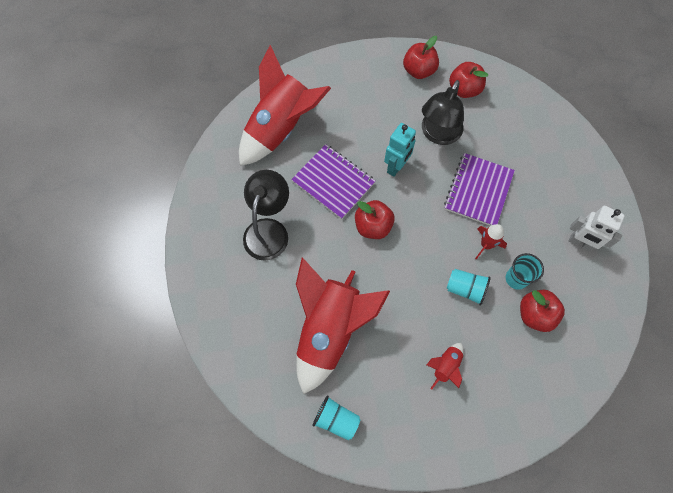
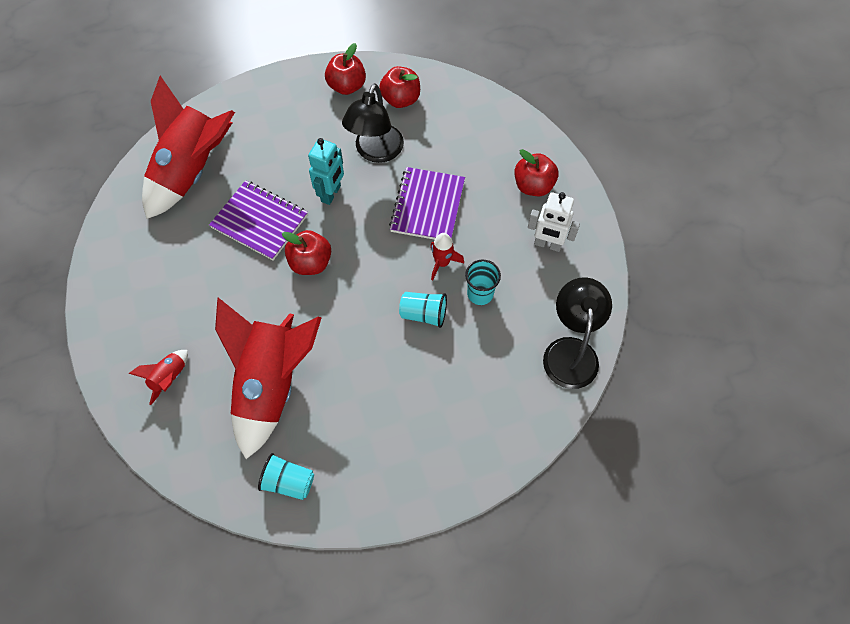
camera: 10 degrees left, 5 degrees down
black lamp [243,170,289,261] -> black lamp moved to [543,277,612,389]
red rocket [426,343,464,390] -> red rocket moved to [128,350,188,405]
red apple [520,289,565,332] -> red apple moved to [515,149,559,196]

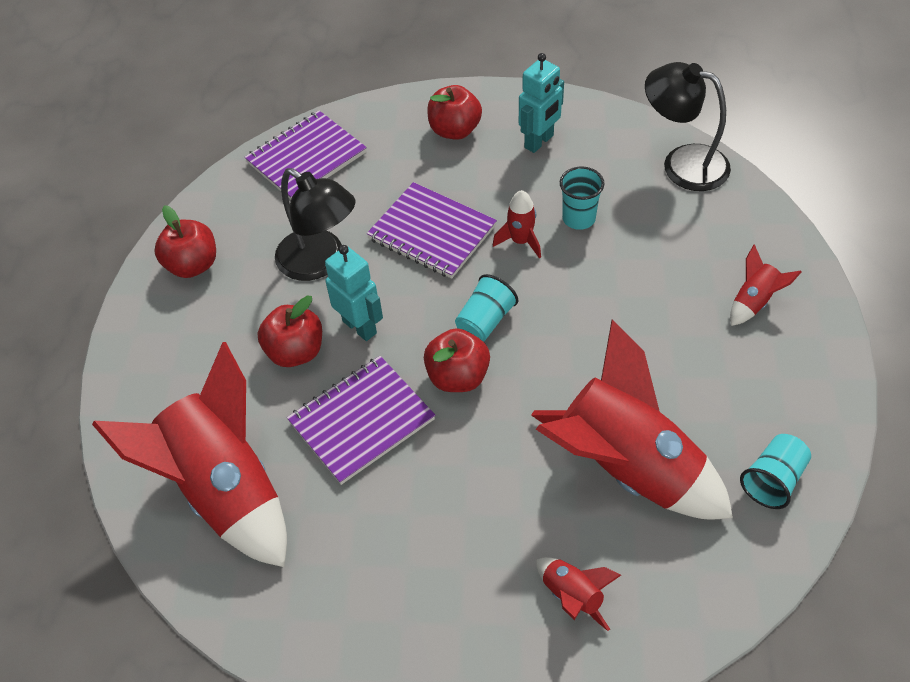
camera: 65 degrees left, 10 degrees down
red apple [379,66,420,108] -> red apple moved to [257,296,322,367]
turquoise cup [399,292,447,328] -> turquoise cup moved to [455,274,518,342]
white robot [528,192,580,252] -> turquoise robot [519,53,564,153]
none -> purple notebook [245,111,367,200]
none -> red rocket [730,244,801,326]

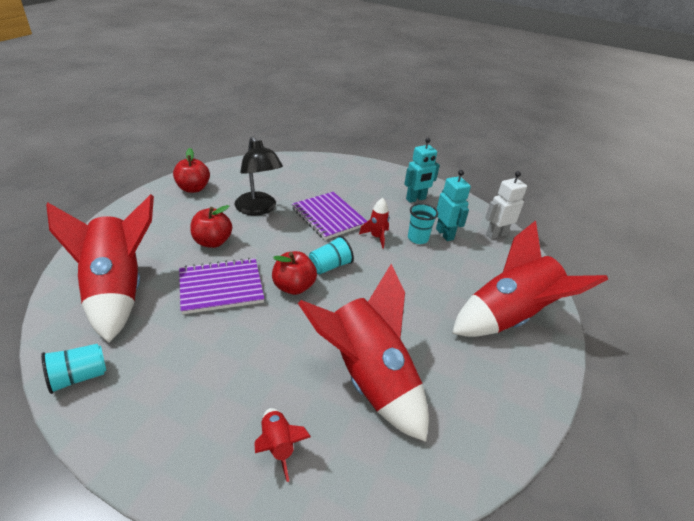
camera: 15 degrees right, 15 degrees down
purple notebook [245,111,367,200] -> none
turquoise robot [325,245,383,341] -> turquoise robot moved to [436,170,471,241]
red apple [427,85,482,140] -> none
black lamp [645,62,731,191] -> white robot [485,171,527,239]
red rocket [730,244,801,326] -> red rocket [452,220,608,337], size x2.39
turquoise cup [740,434,811,509] -> turquoise cup moved to [41,344,106,394]

